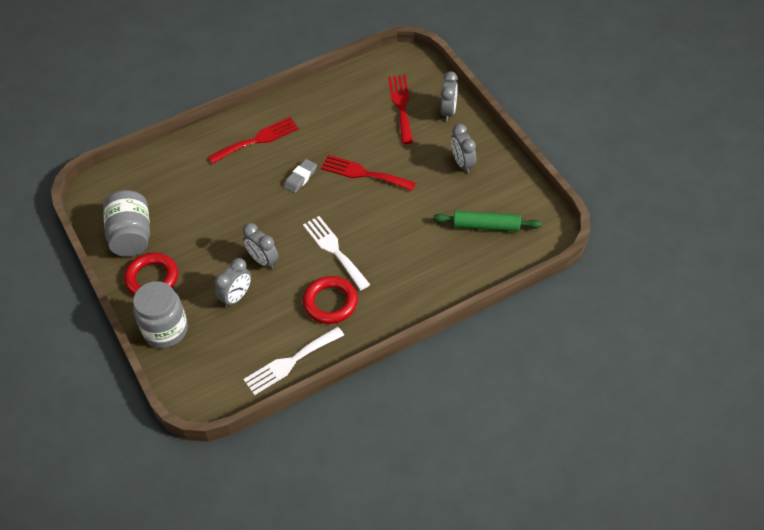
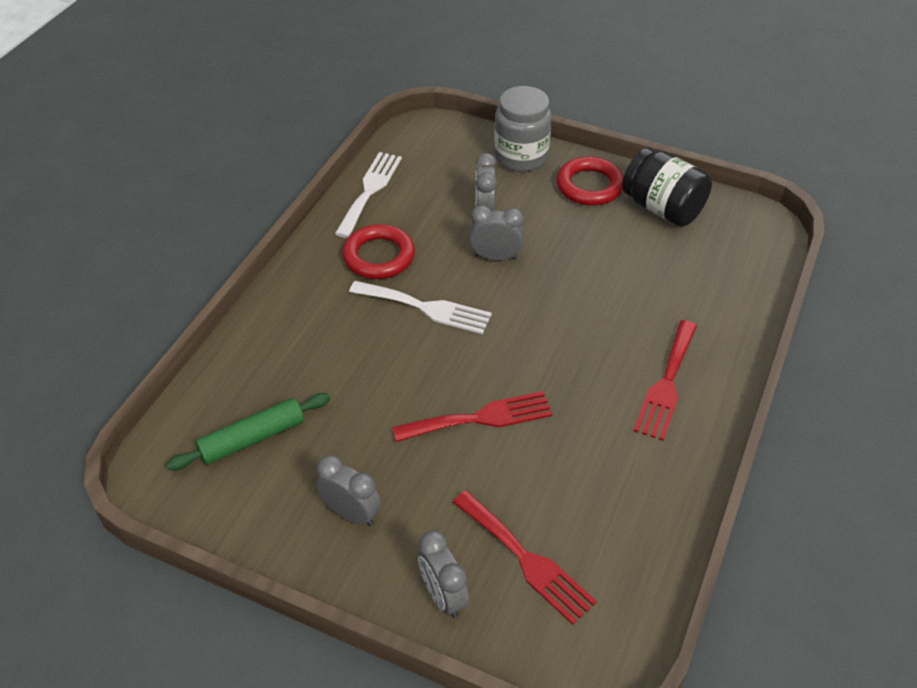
camera: 140 degrees right, 5 degrees down
grey jar [103,190,150,257] -> black jar [622,148,712,227]
grey eraser [284,159,317,193] -> none

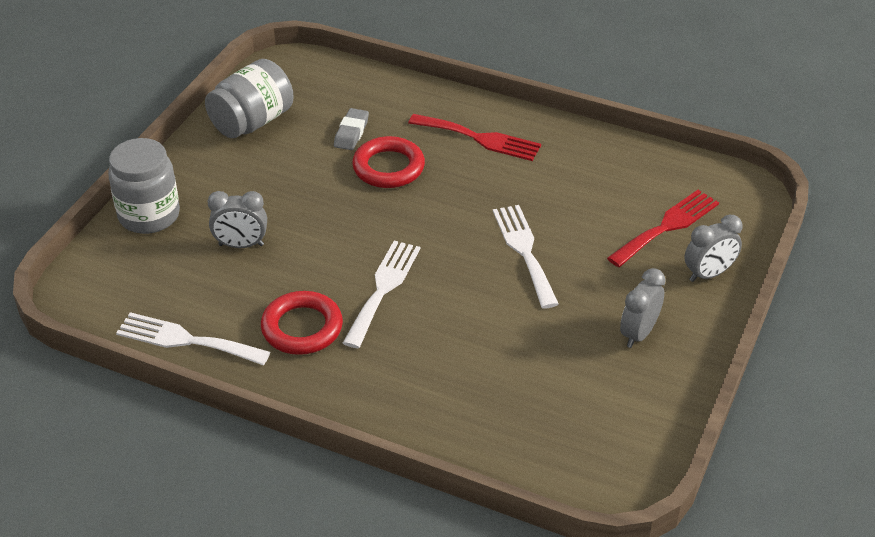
camera: 90 degrees left, 5 degrees down
green rolling pin [166,393,330,471] -> none
red fork [392,391,553,442] -> white fork [493,205,559,308]
grey clock [469,205,524,261] -> none
red ring [557,157,624,206] -> red ring moved to [352,136,425,188]
black jar [622,148,712,227] -> grey jar [205,59,293,138]
none -> grey eraser [334,108,369,150]

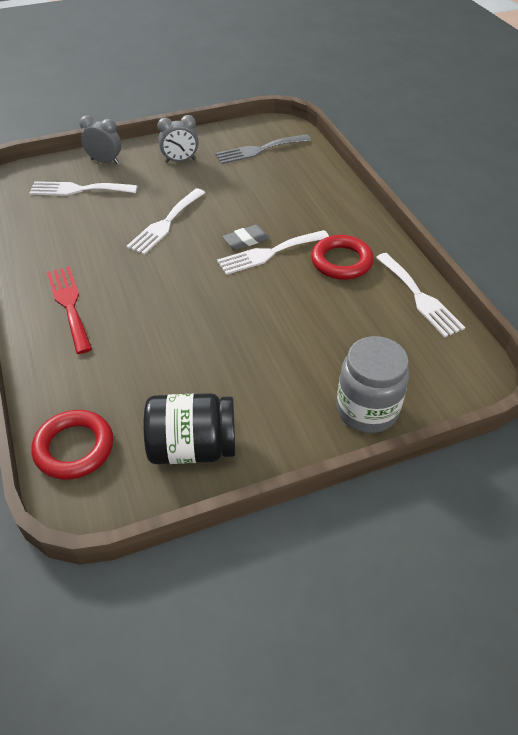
camera: 135 degrees left, 5 degrees up
grey jar [205,59,293,138] -> black jar [144,393,235,464]
grey clock [208,191,267,248] -> none
grey eraser [334,108,369,150] -> grey eraser moved to [223,225,270,250]
red ring [352,136,425,188] -> red ring moved to [32,410,113,480]
red fork [607,190,719,267] -> white fork [29,181,137,196]
none -> grey fork [215,134,311,164]

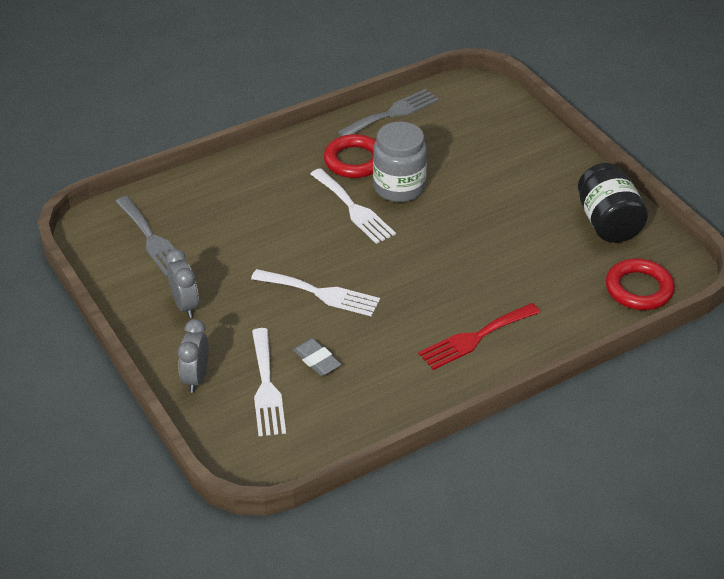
camera: 100 degrees left, 5 degrees down
grey eraser [223,225,270,250] -> grey eraser moved to [293,338,341,376]
grey jar [337,336,409,433] -> grey jar moved to [373,121,427,202]
white fork [376,253,465,337] -> grey fork [338,89,439,136]

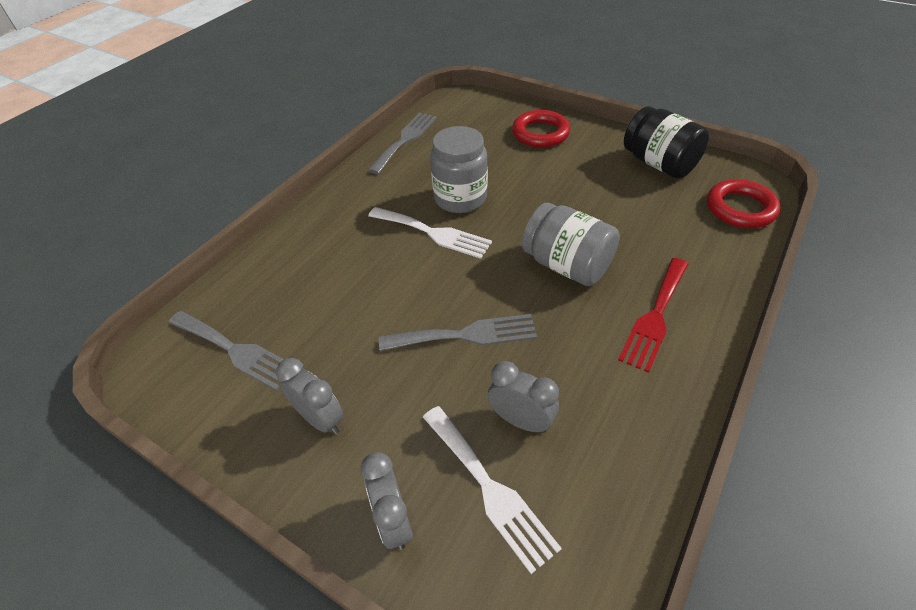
camera: 25 degrees left, 5 degrees up
white fork [251,269,380,317] -> grey fork [379,314,537,351]
grey eraser [293,338,341,376] -> grey clock [488,361,559,433]
red ring [324,134,376,178] -> red ring moved to [512,110,570,148]
none -> grey jar [522,203,620,286]

